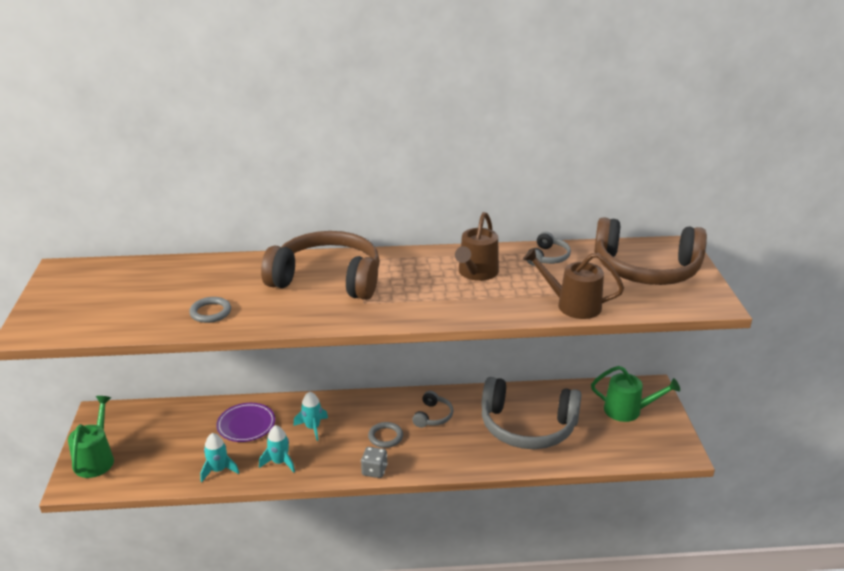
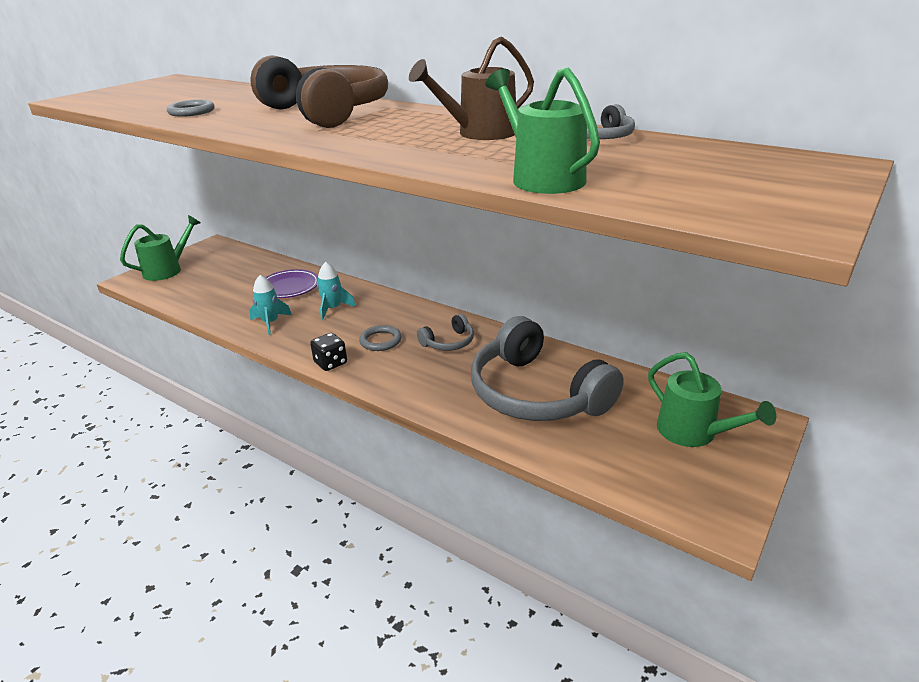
camera: 40 degrees right, 0 degrees up
turquoise rocket [200,433,239,482] -> none
grey dice [361,447,388,478] -> black dice [310,333,347,371]
brown watering can [523,248,624,319] -> green watering can [485,68,600,194]
brown headphones [594,217,707,285] -> none

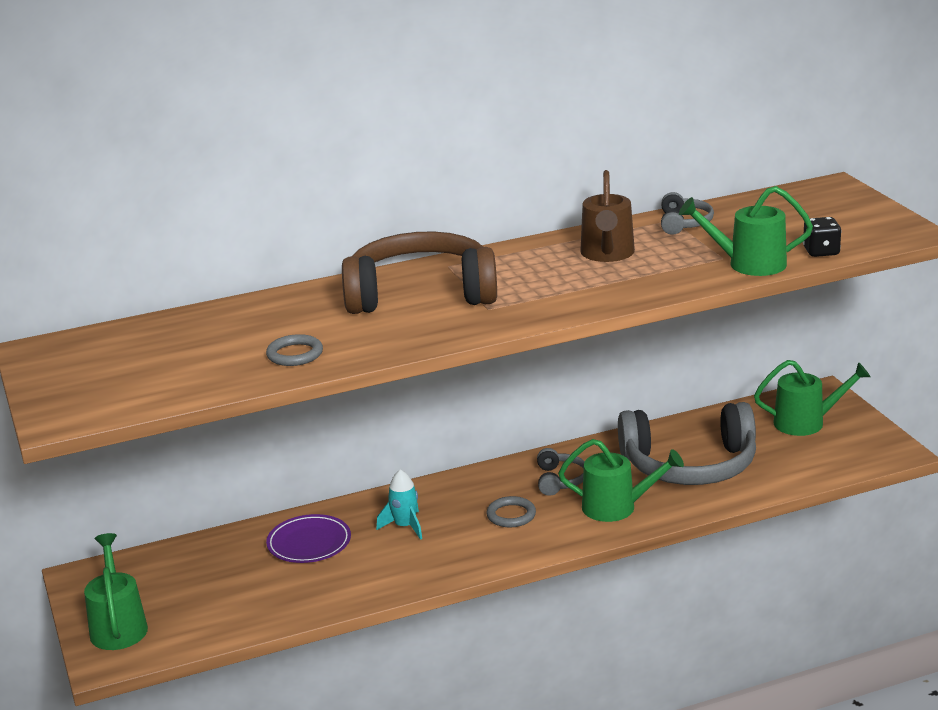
camera: 55 degrees left, 5 degrees down
turquoise rocket [250,275,292,335] -> none
black dice [310,333,347,371] -> black dice moved to [803,217,842,257]
none -> green watering can [558,439,684,522]

